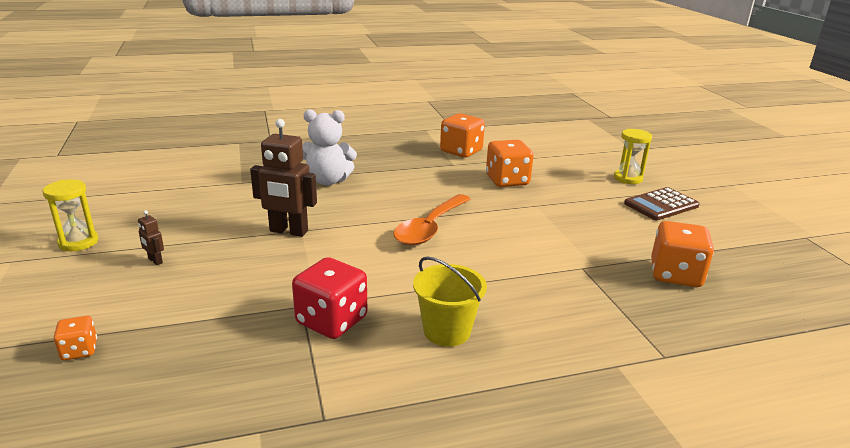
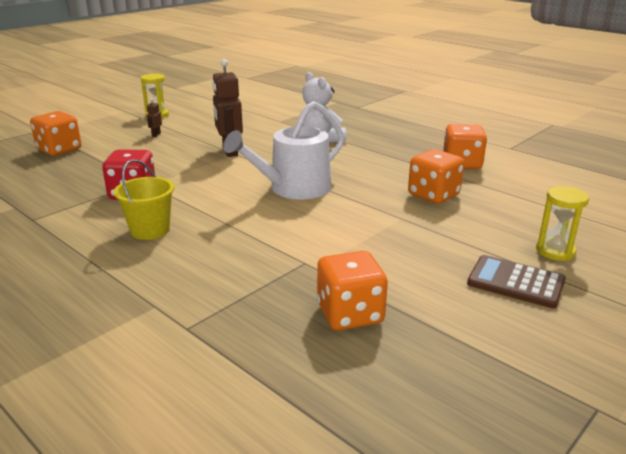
camera: 60 degrees right, 0 degrees up
orange dice [53,316,97,360] -> orange dice [30,111,82,156], size x1.92
orange spoon [393,194,471,245] -> white watering can [223,101,344,200]

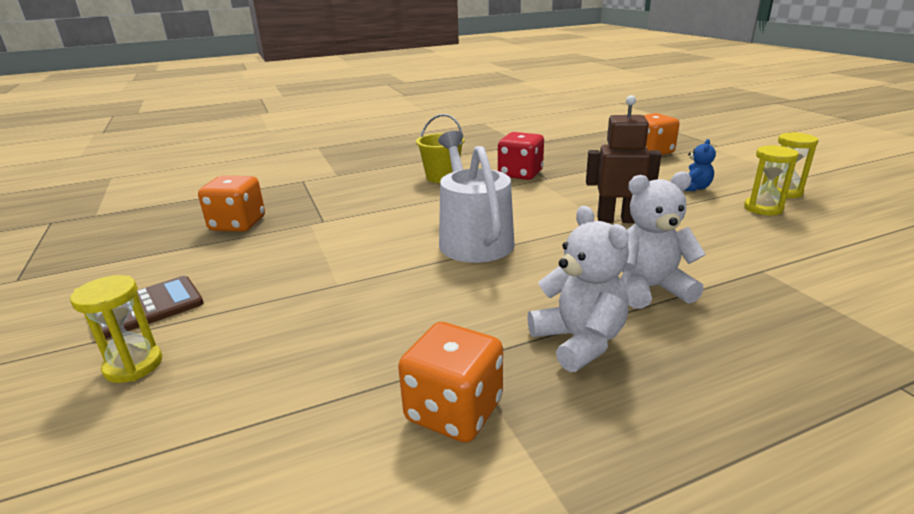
camera: 115 degrees right, 0 degrees up
brown robot [147,98,162,137] -> blue teddy bear [685,139,716,191]
orange dice [408,149,464,204] -> none
none -> white teddy bear [527,206,629,372]
none -> yellow hourglass [744,145,799,215]

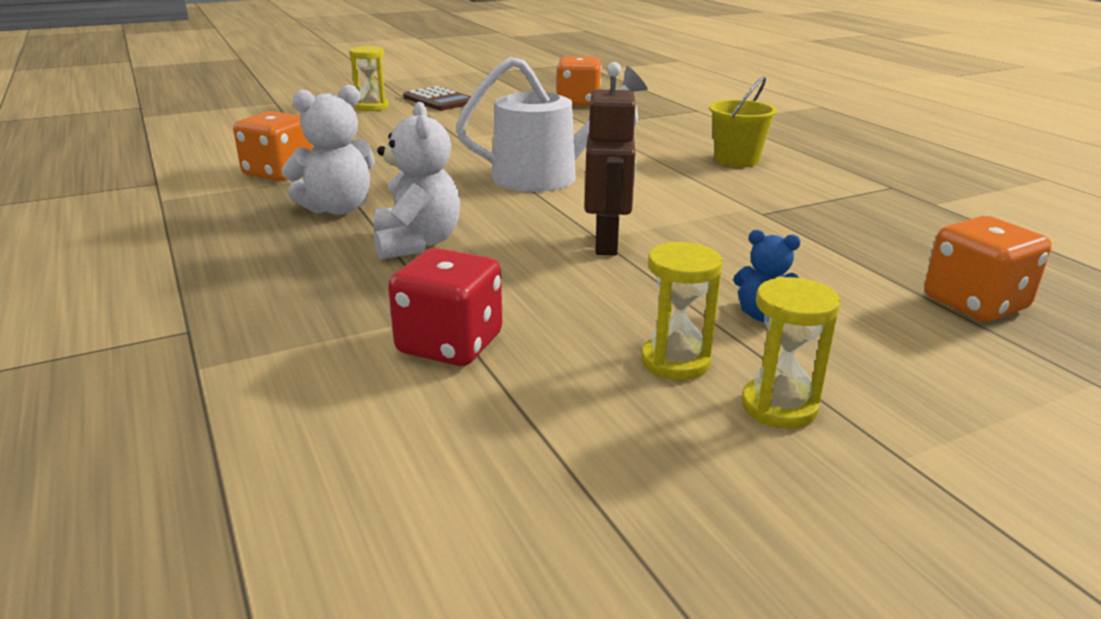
camera: 85 degrees right, 0 degrees up
red dice [498,132,544,180] -> red dice moved to [388,248,503,366]

